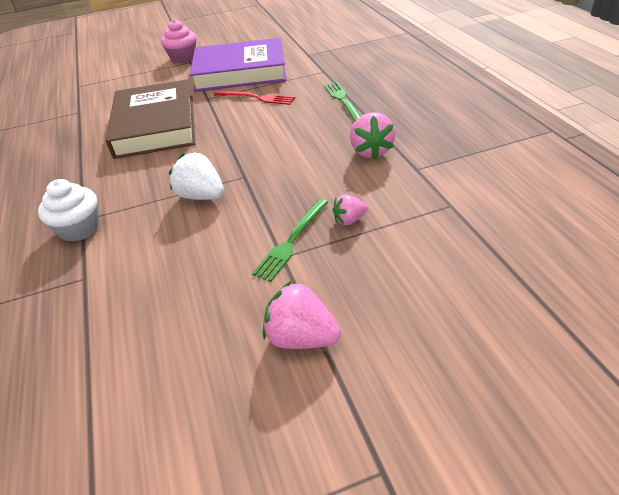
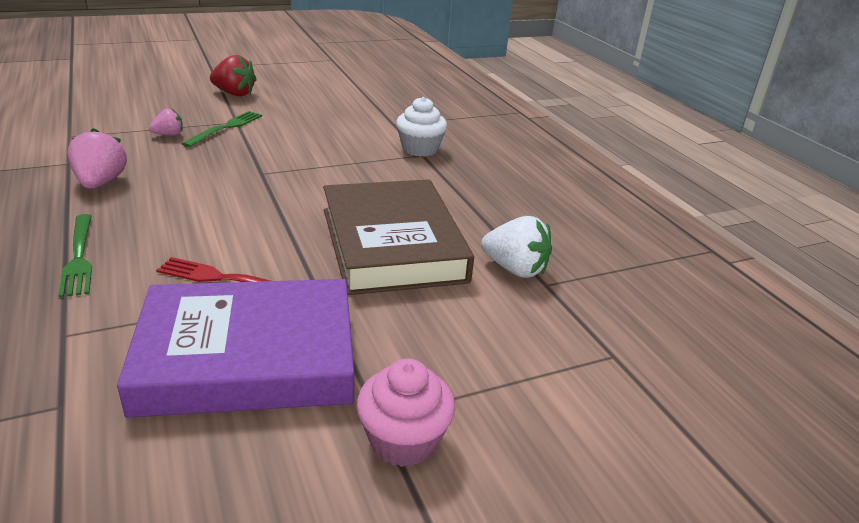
camera: 170 degrees right, 10 degrees down
white strawberry [169,152,224,200] -> white strawberry moved to [481,216,552,278]
pink strawberry [263,281,341,349] -> red strawberry [210,55,257,96]

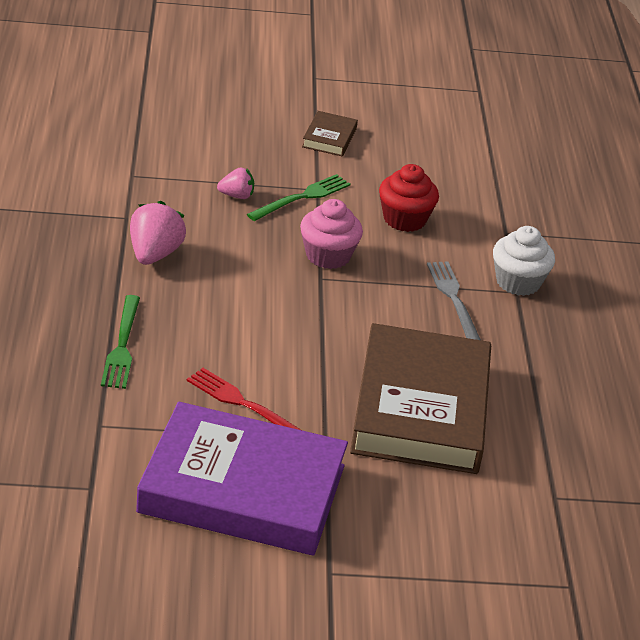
camera: 20 degrees right, 5 degrees up
red strawberry [210,55,257,96] -> brown book [302,111,358,157]
pink cupcake [357,358,455,467] -> pink cupcake moved to [300,199,363,269]
white strawberry [481,216,552,278] -> none
none -> red cupcake [379,164,439,232]
none -> grey fork [427,261,481,340]

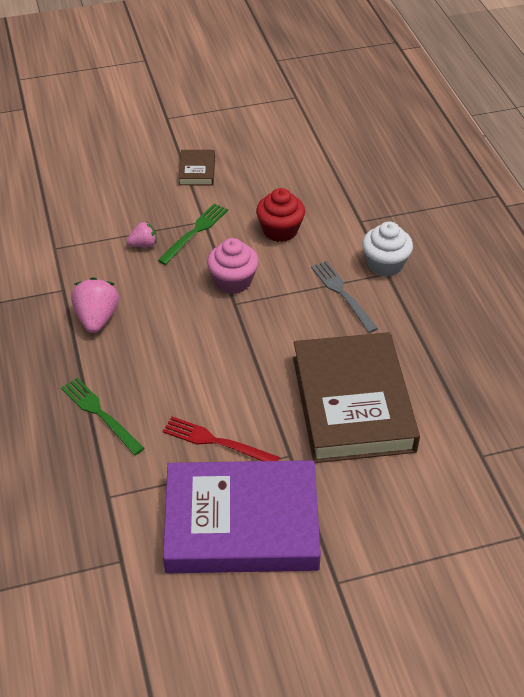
camera: 10 degrees left, 10 degrees up
green fork [101,295,140,389] -> green fork turned 150 degrees clockwise [61,378,145,455]

